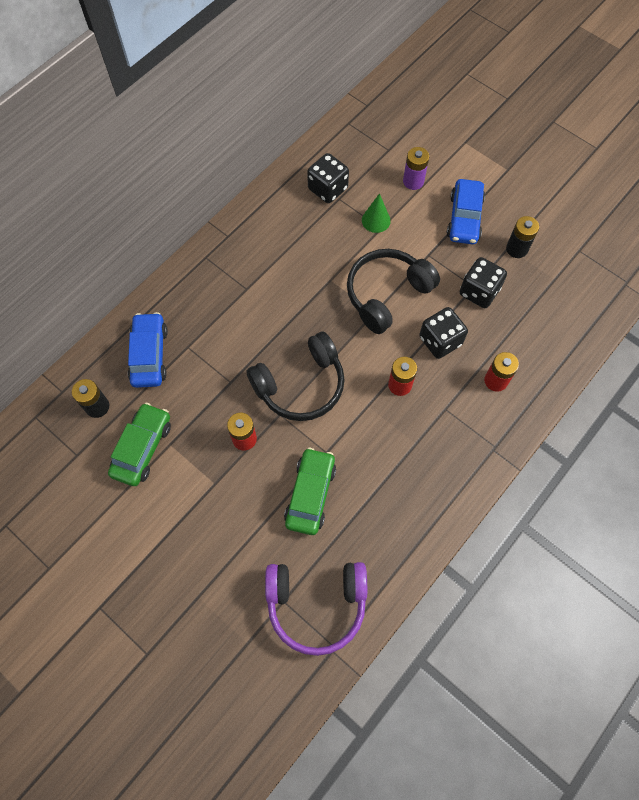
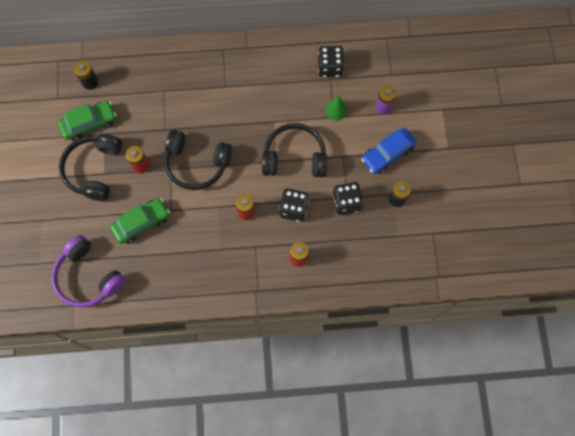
camera: 45 degrees right, 5 degrees up
blue car [128,312,168,388] -> none
none -> black headphones [59,134,122,201]

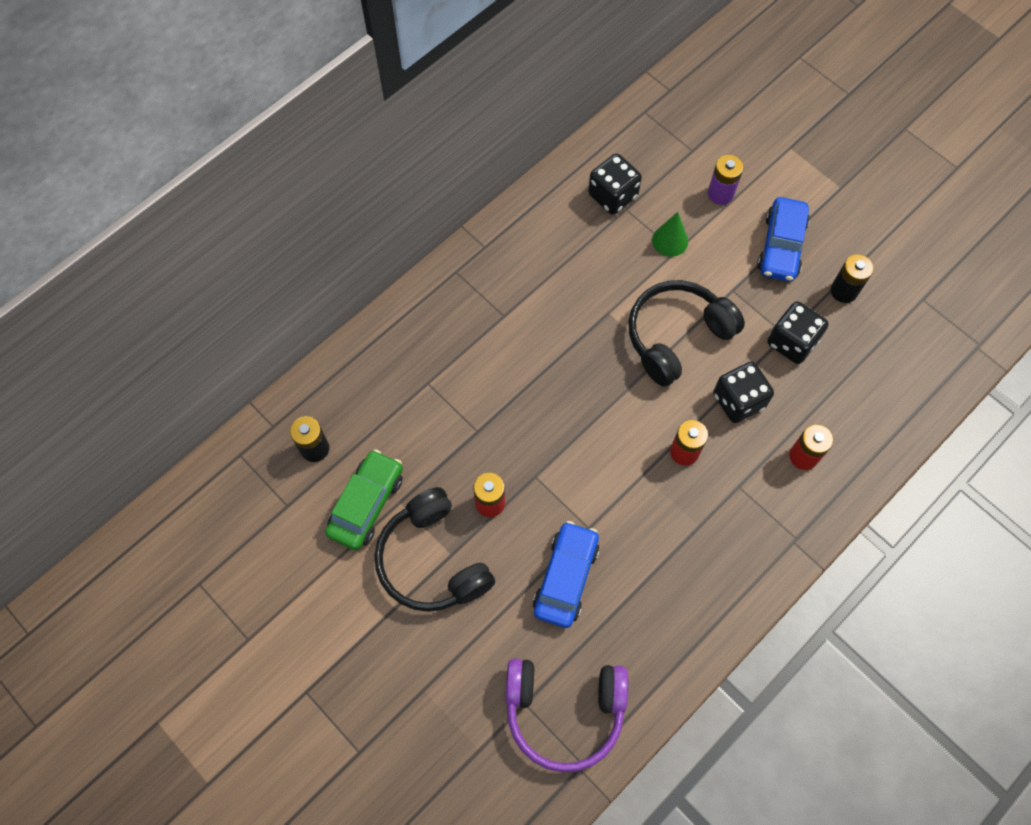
camera: 40 degrees left, 5 degrees down
green car [110,198,170,244] -> blue car [533,521,600,628]
black headphones [164,130,232,190] -> none

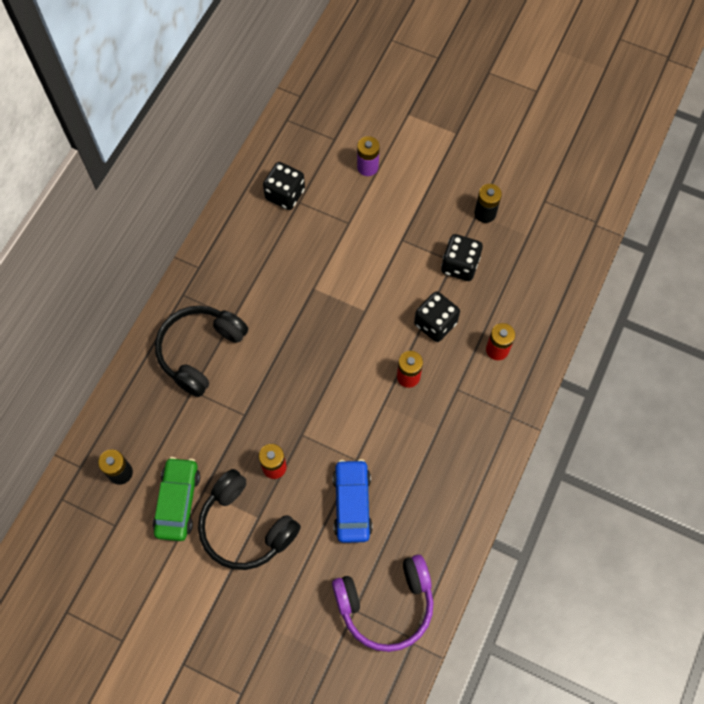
camera: 20 degrees left, 0 degrees up
black headphones [628,280,745,387] -> black headphones moved to [155,306,248,397]
green cone [652,212,688,257] -> none
blue car [757,197,810,282] -> none

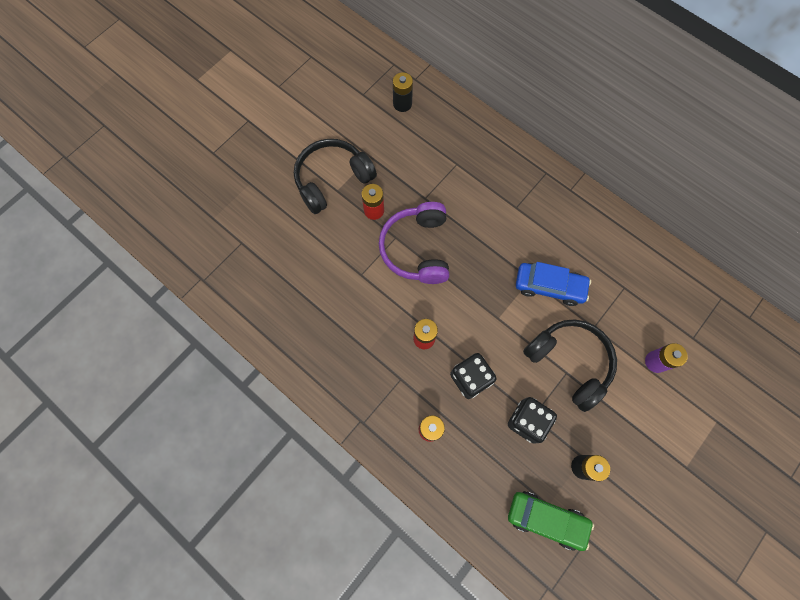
camera: 105 degrees right, 5 degrees up
green car [153,457,200,541] -> green car moved to [508,491,594,551]
black headphones [155,306,248,397] -> black headphones moved to [523,319,617,412]
black dice [263,162,305,210] -> none
purple headphones [332,555,434,652] -> purple headphones moved to [379,202,449,284]
blue car [333,459,373,543] -> blue car moved to [516,262,591,306]

